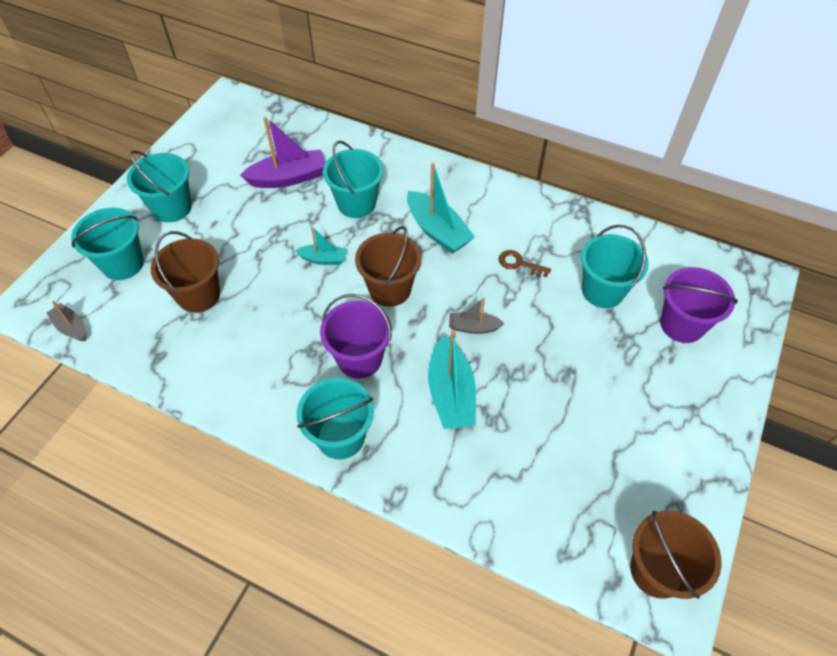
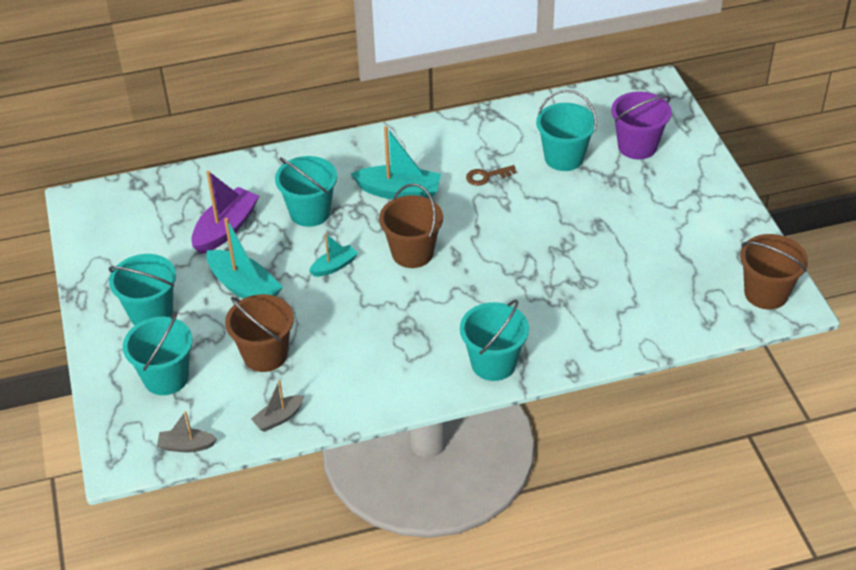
camera: 40 degrees left, 10 degrees down
purple bucket [320,294,392,379] -> none
turquoise boat [428,330,476,429] -> turquoise boat moved to [207,218,283,299]
grey boat [449,297,505,334] -> grey boat moved to [251,380,304,432]

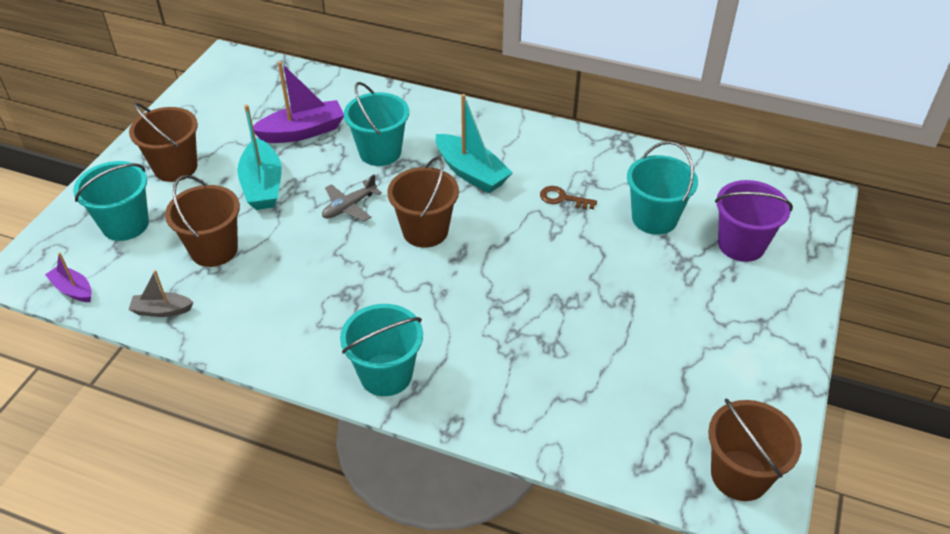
camera: 35 degrees right, 0 degrees up
turquoise bucket [109,254,176,325] -> brown bucket [129,103,198,182]
grey boat [157,411,217,452] -> purple boat [45,252,92,302]
turquoise boat [309,233,358,277] -> grey plane [322,174,382,221]

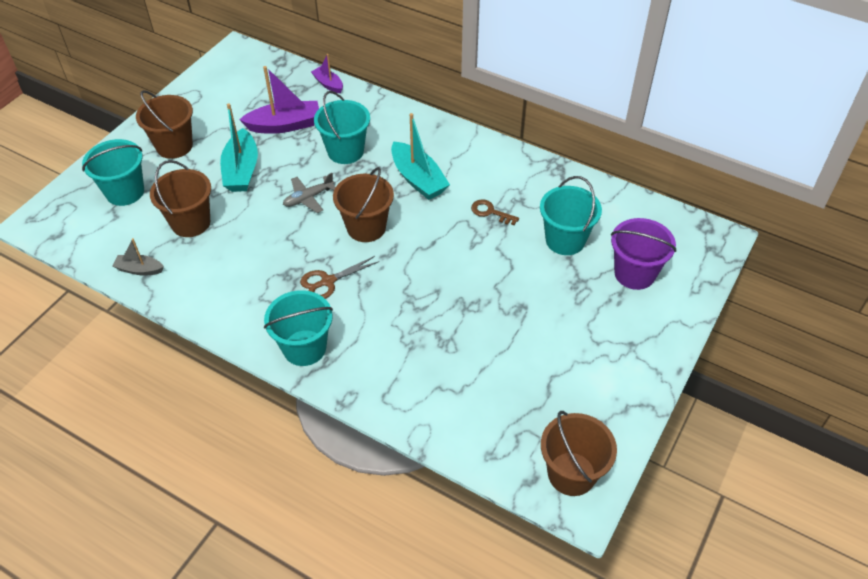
camera: 10 degrees right, 5 degrees up
purple boat [45,252,92,302] -> purple boat moved to [311,54,343,93]
none -> brown scissors [300,256,380,299]

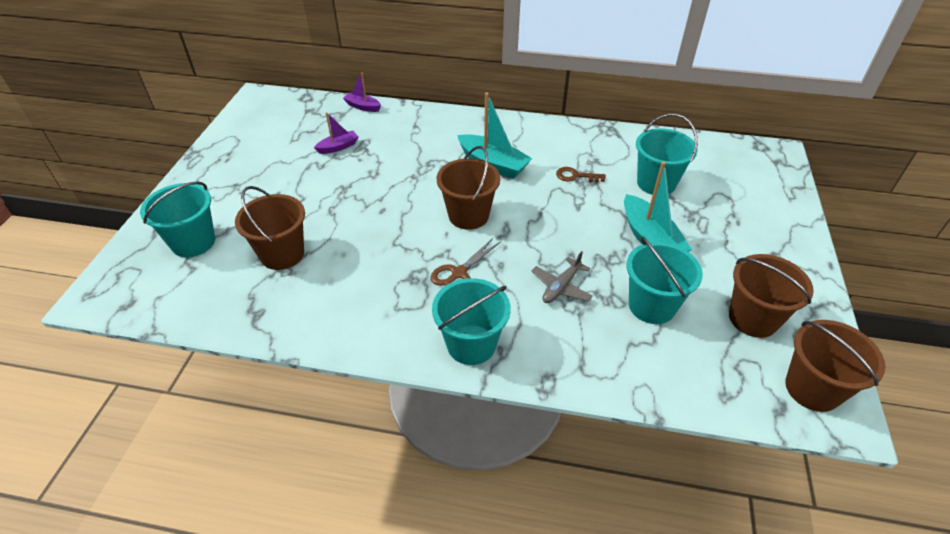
camera: 20 degrees left, 5 degrees down
grey boat [113,238,164,276] -> none
brown bucket [136,90,193,159] -> brown bucket moved to [729,254,814,338]
turquoise boat [220,103,258,192] -> turquoise boat moved to [624,161,692,252]
purple boat [239,66,319,134] -> purple boat [314,112,358,154], size x0.56
grey plane [283,173,336,213] -> grey plane moved to [532,251,593,303]
turquoise bucket [314,91,370,164] -> turquoise bucket moved to [627,237,703,324]
purple bucket [611,218,676,290] -> none

